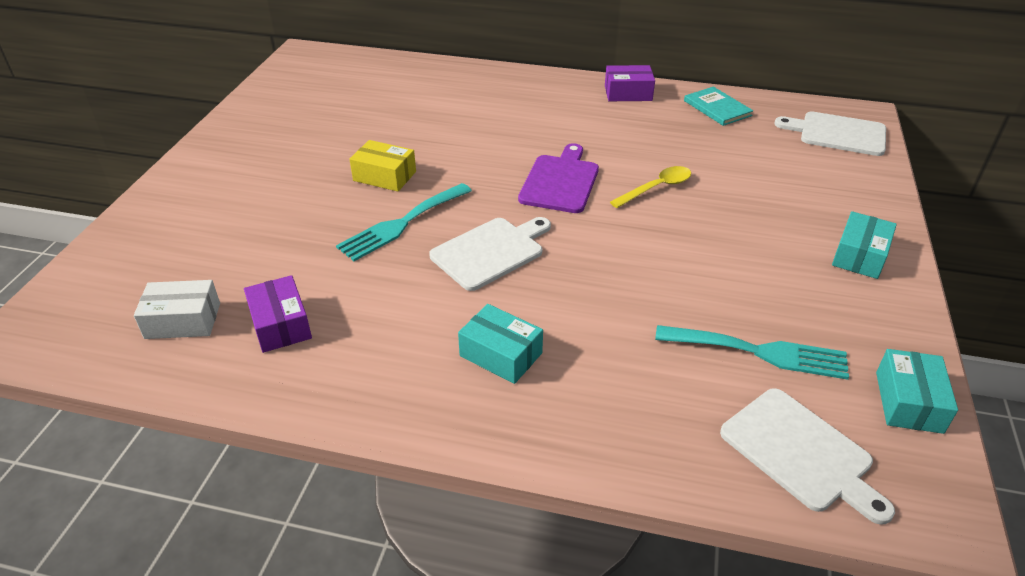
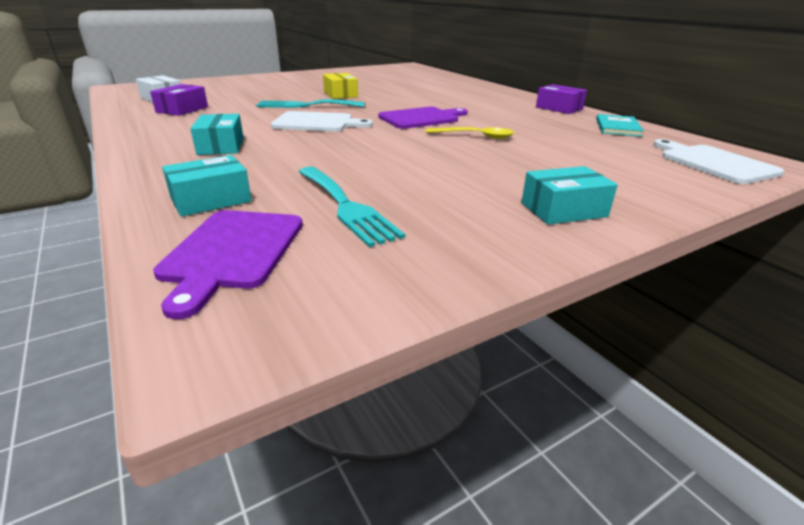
camera: 45 degrees right, 10 degrees down
white cutting board [720,388,895,525] -> purple cutting board [153,210,303,319]
turquoise box [876,349,958,434] -> turquoise box moved to [162,155,252,217]

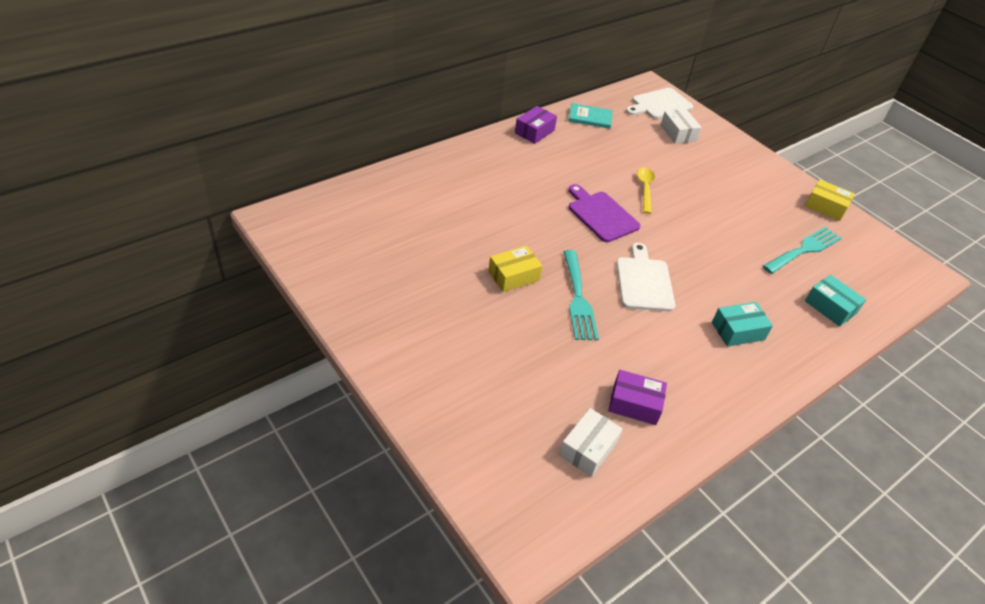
camera: 100 degrees left, 15 degrees up
purple cutting board [153,210,303,319] -> none
turquoise box [521,166,618,225] -> none
none -> white box [661,109,702,144]
none -> yellow box [805,179,855,221]

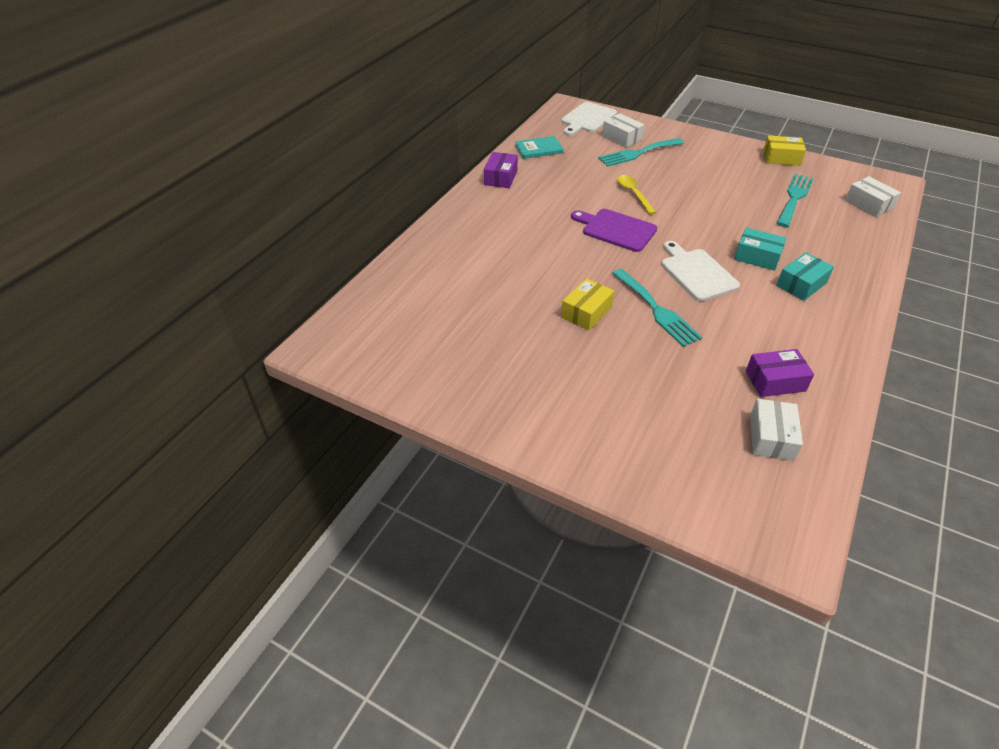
camera: 20 degrees left, 0 degrees up
turquoise box [805,275,866,327] -> turquoise box moved to [734,227,787,271]
none -> turquoise fork [598,138,684,167]
none -> white box [845,176,901,217]

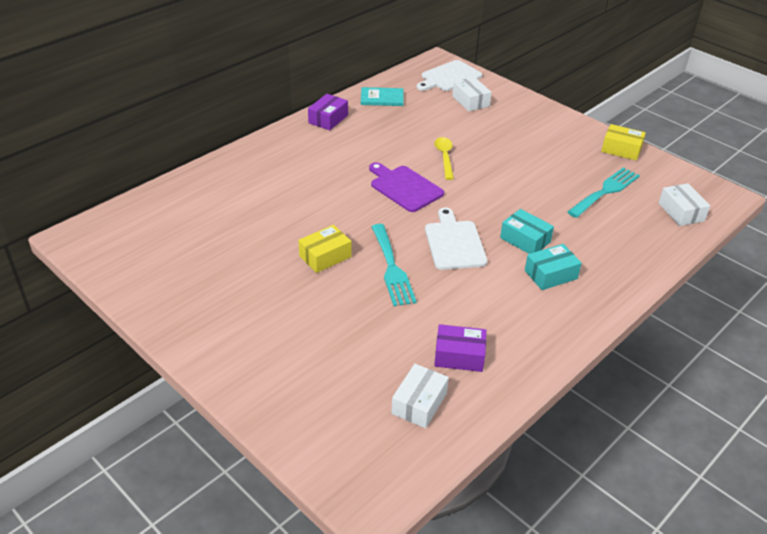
camera: 15 degrees right, 5 degrees down
turquoise fork [598,138,684,167] -> none

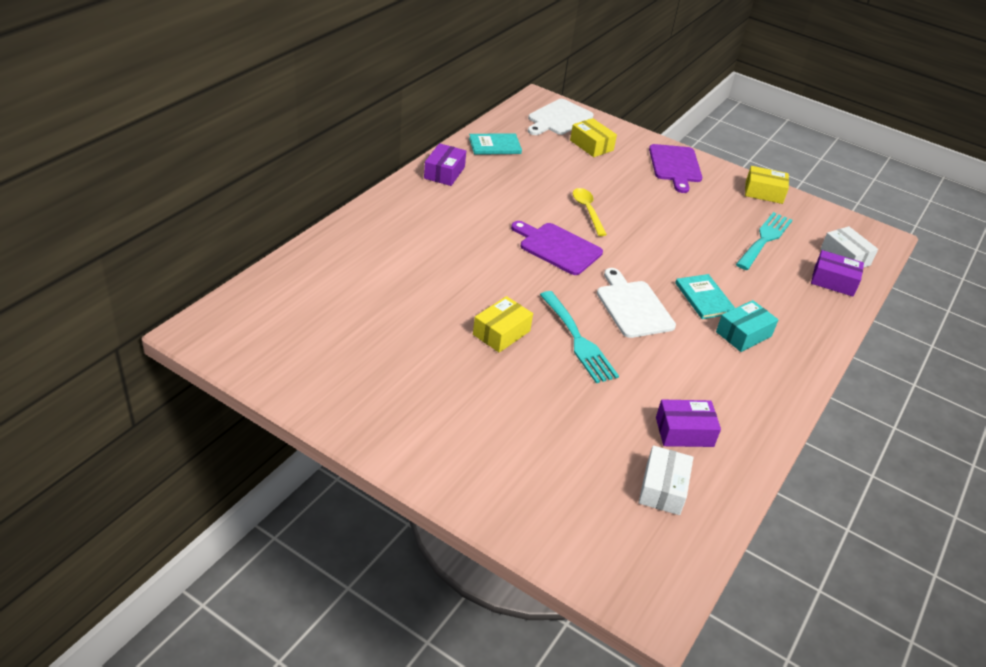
camera: 15 degrees left, 0 degrees up
white box [452,77,492,112] -> yellow box [570,118,617,157]
turquoise box [500,209,554,254] -> turquoise book [675,274,735,319]
none -> purple cutting board [649,144,702,193]
none -> purple box [811,250,864,297]

